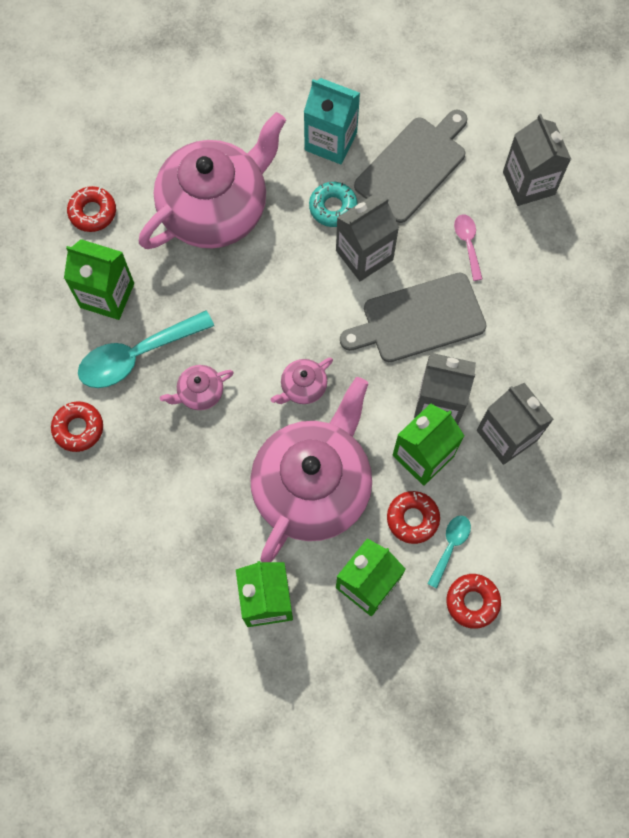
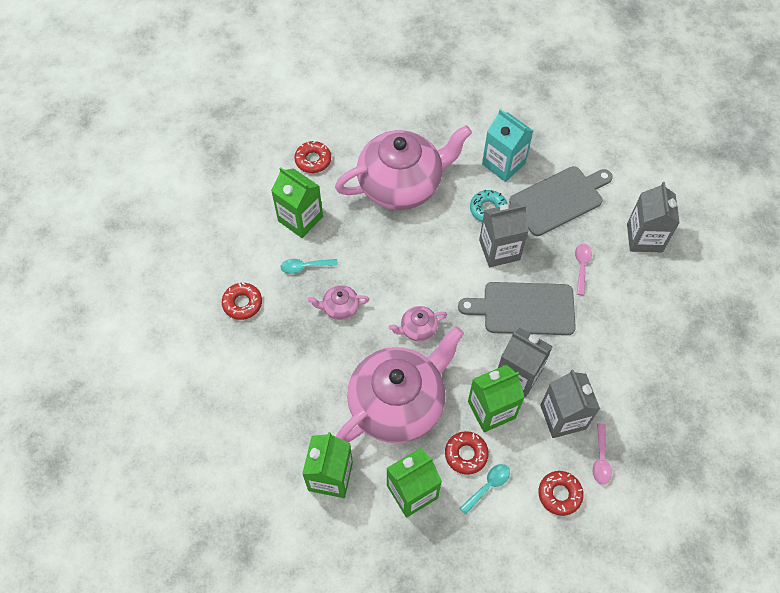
camera: 20 degrees right, 10 degrees down
turquoise spoon [78,310,214,388] -> turquoise spoon [280,259,338,274], size x0.51
red donut [446,574,501,629] -> red donut moved to [538,471,584,516]
none -> pink spoon [592,423,612,485]

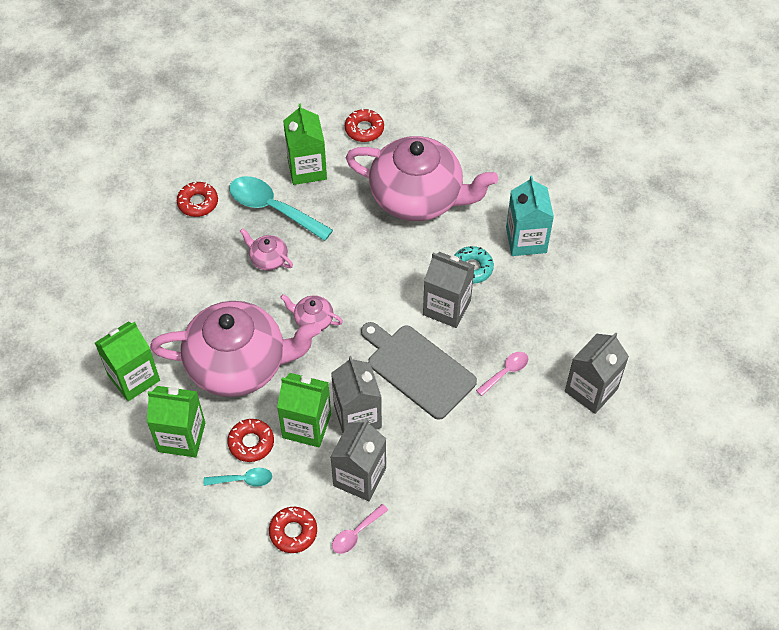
camera: 40 degrees right, 5 degrees down
turquoise spoon [280,259,338,274] -> turquoise spoon [229,176,333,241], size x1.95
grey cutting board [509,166,613,236] -> none

